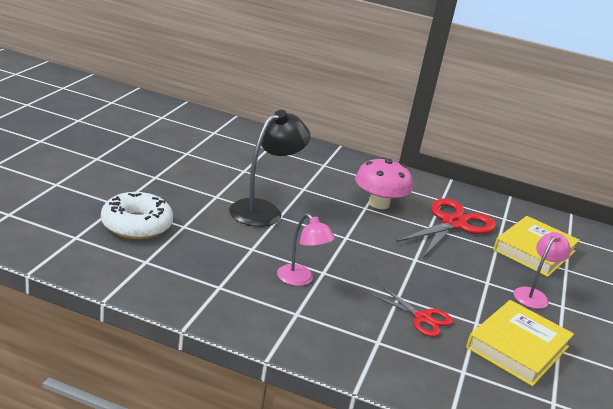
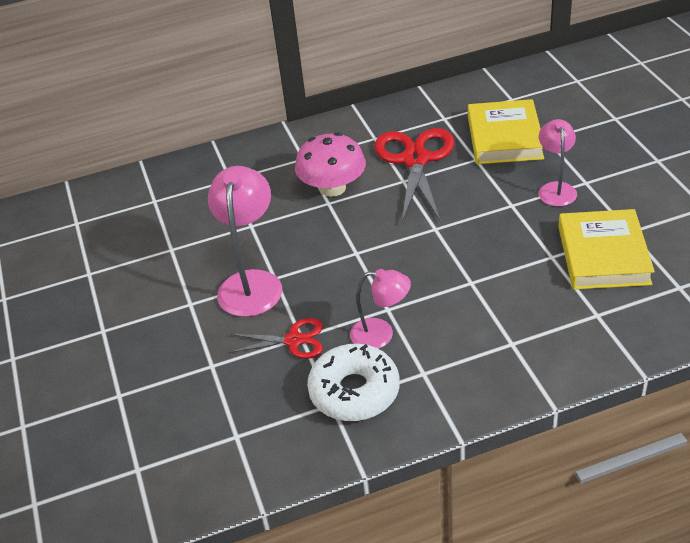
camera: 30 degrees left, 15 degrees up
white donut [101,192,173,240] -> white donut moved to [307,344,400,421]
black lamp [229,110,310,227] -> pink lamp [208,166,282,317]
red scissors [370,286,453,337] -> red scissors moved to [229,318,323,359]

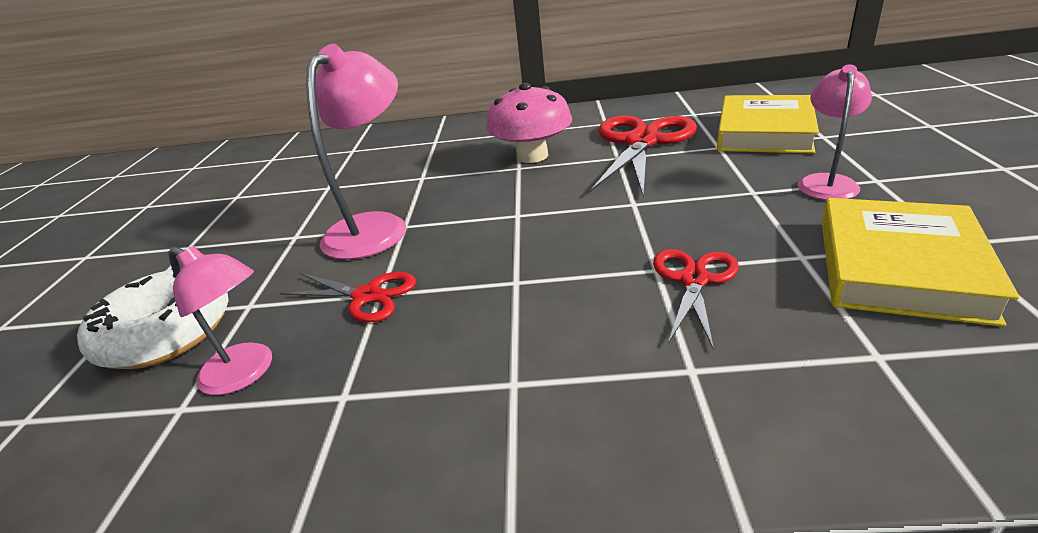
camera: 20 degrees right, 10 degrees down
white donut [307,344,400,421] -> white donut moved to [77,270,229,369]
pink lamp [350,269,411,349] -> pink lamp moved to [168,246,272,395]
none -> red scissors [653,249,739,350]

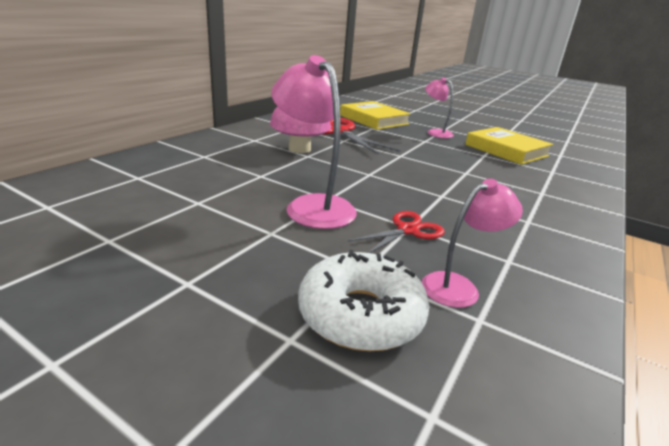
camera: 65 degrees left, 5 degrees down
red scissors [653,249,739,350] -> none

